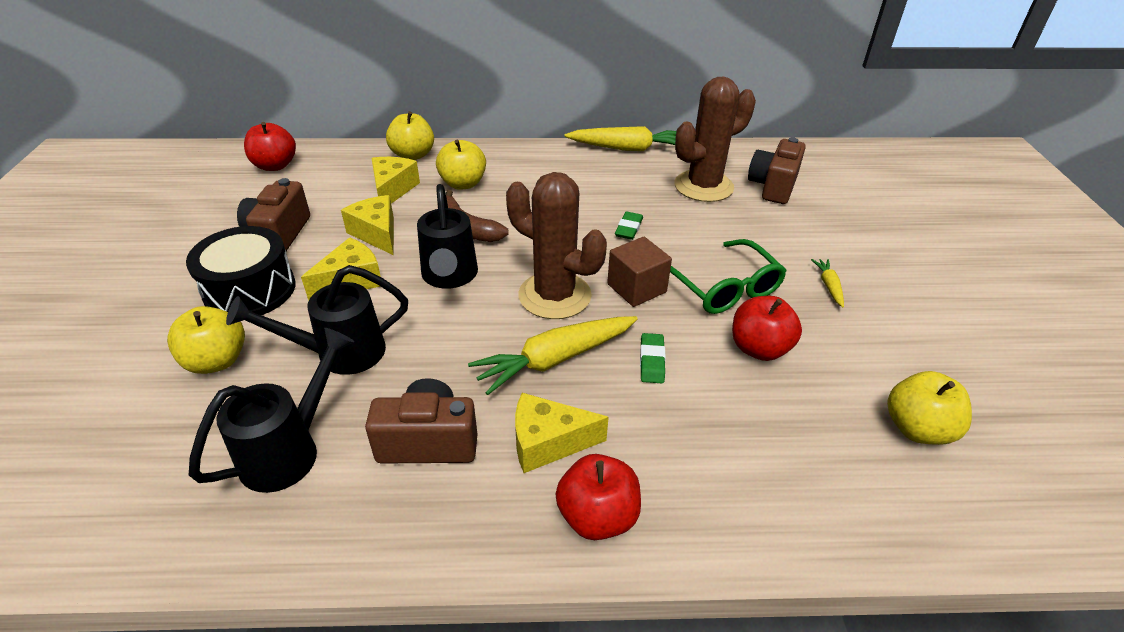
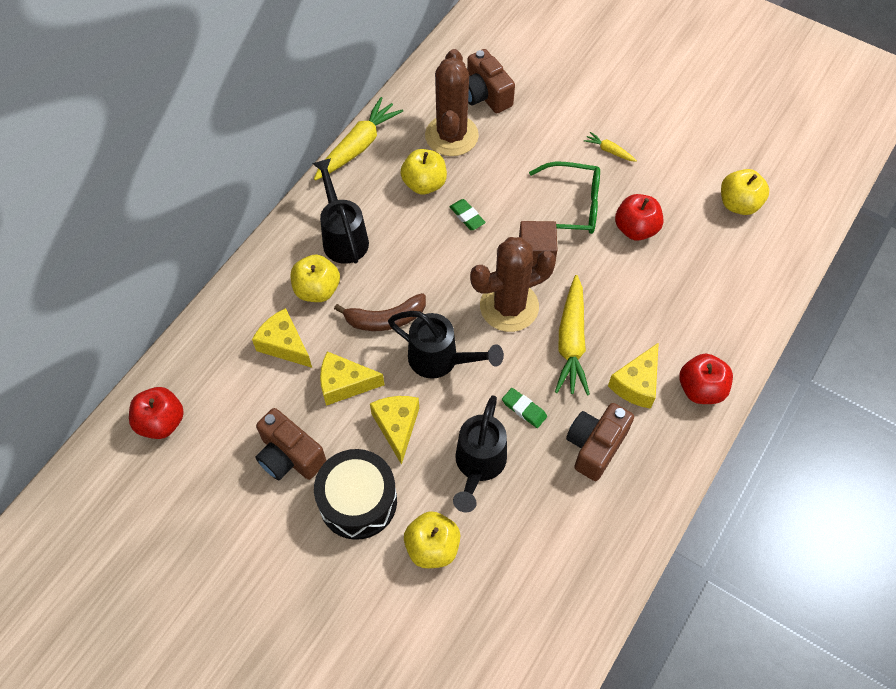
camera: 55 degrees left, 20 degrees up
black watering can [189,328,354,493] -> black watering can moved to [312,158,369,264]
yellow apple [386,111,434,160] -> yellow apple moved to [400,149,447,195]
green eraser [640,333,666,383] -> green eraser moved to [502,388,547,428]

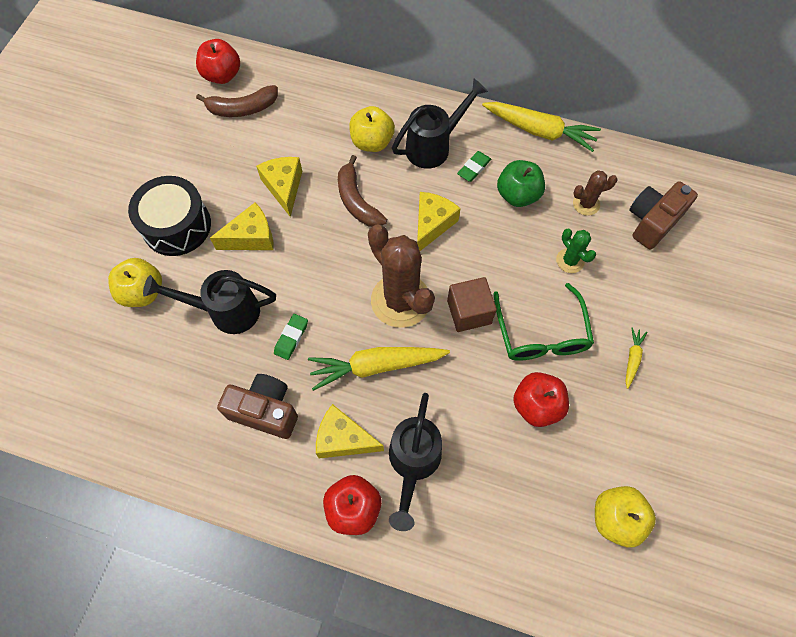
camera: 75 degrees right, 5 degrees up
yellow cheese [252,308,312,368] -> yellow cheese moved to [417,192,461,251]
brown camera [256,408,326,480] -> none
black watering can [388,311,504,379] -> black watering can moved to [389,393,442,531]
yellow apple [400,149,447,195] -> green apple [497,160,545,207]
brown cactus [425,49,479,156] -> brown cactus [573,170,618,216], size x0.48
green eraser [450,199,486,230] -> green eraser moved to [457,151,491,182]
none -> brown banana [196,85,278,117]
none -> green cactus [556,229,596,273]

